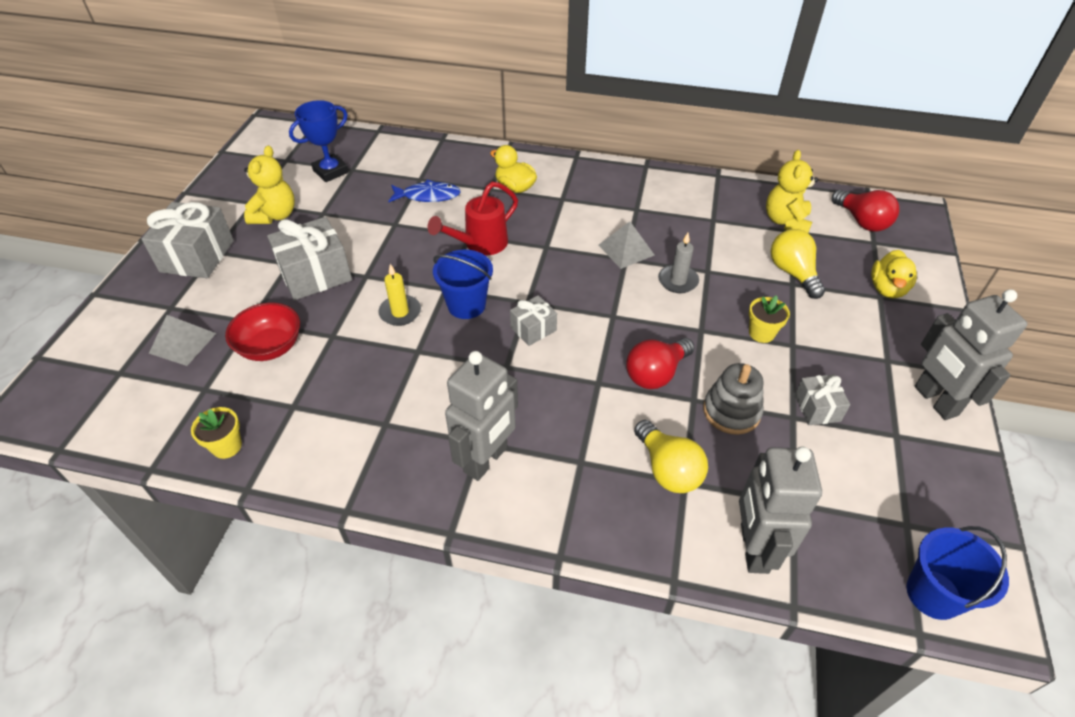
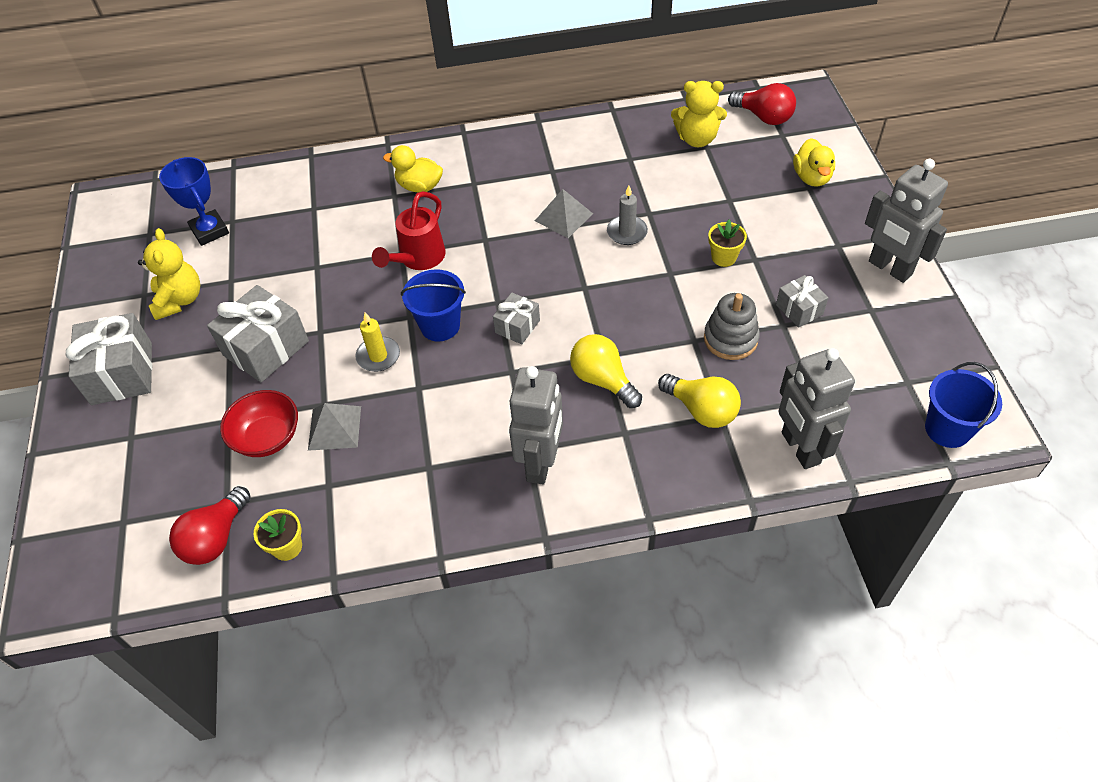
camera: 20 degrees left, 5 degrees up
grey pyramid [149,315,216,366] -> grey pyramid moved to [308,403,361,451]
blue trophy [289,100,349,182] -> blue trophy turned 60 degrees counterclockwise [159,157,229,246]
blue fish [389,180,461,202] -> none
red light bulb [626,338,695,389] -> red light bulb moved to [169,486,251,565]
yellow teddy bear [766,150,818,233] -> yellow teddy bear turned 75 degrees counterclockwise [671,81,727,147]
yellow light bulb [771,229,825,299] -> yellow light bulb moved to [570,334,642,408]

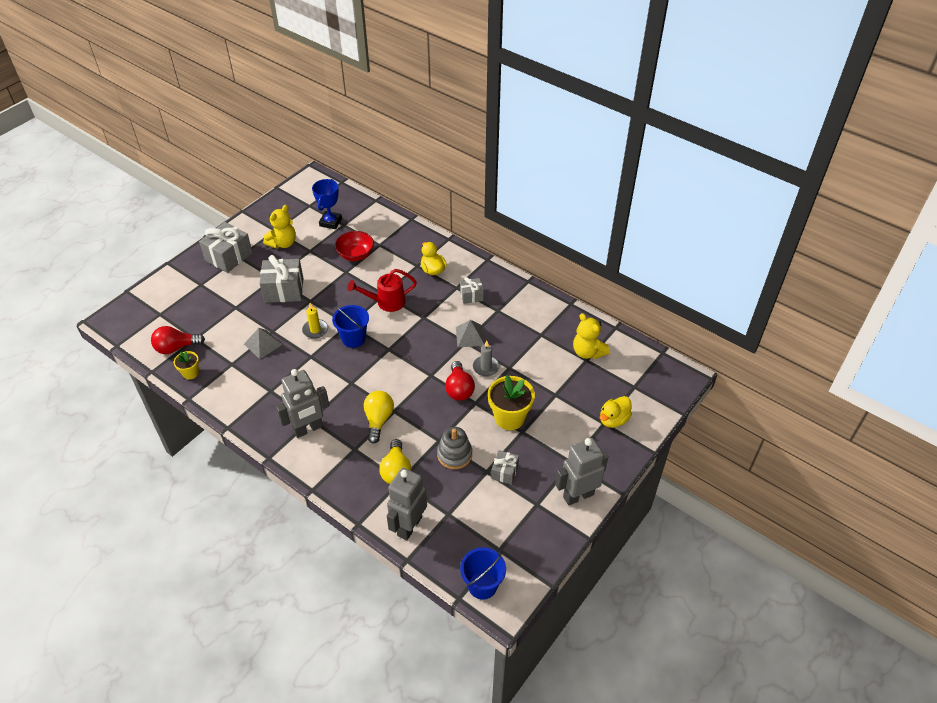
camera: 45 degrees right, 5 degrees down
red bowl [220,390,298,457] -> red bowl moved to [335,231,374,261]
grey gift [493,292,540,344] -> grey gift moved to [460,277,484,304]
yellow flower pot [708,220,747,267] -> yellow flower pot [488,375,535,430], size x1.84
red light bulb [728,83,796,125] -> red light bulb moved to [445,361,475,401]
grey robot [865,159,948,283] -> grey robot turned 60 degrees clockwise [555,438,608,506]

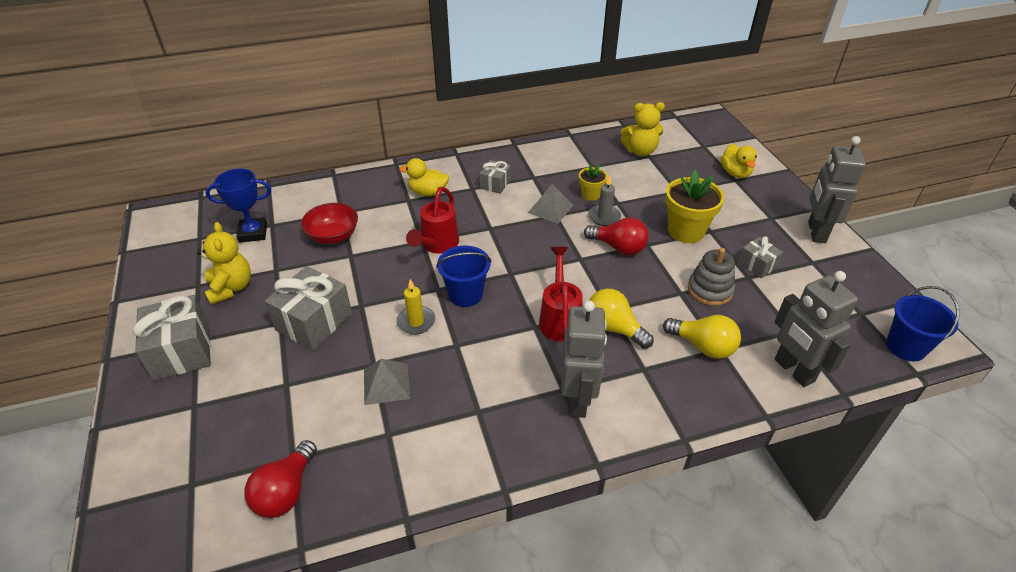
camera: 55 degrees left, 5 degrees down
yellow flower pot [174,351,199,379] -> yellow flower pot moved to [579,165,607,201]
blue trophy [312,179,342,229] -> blue trophy turned 60 degrees counterclockwise [205,169,271,243]
none -> red watering can [539,247,583,342]

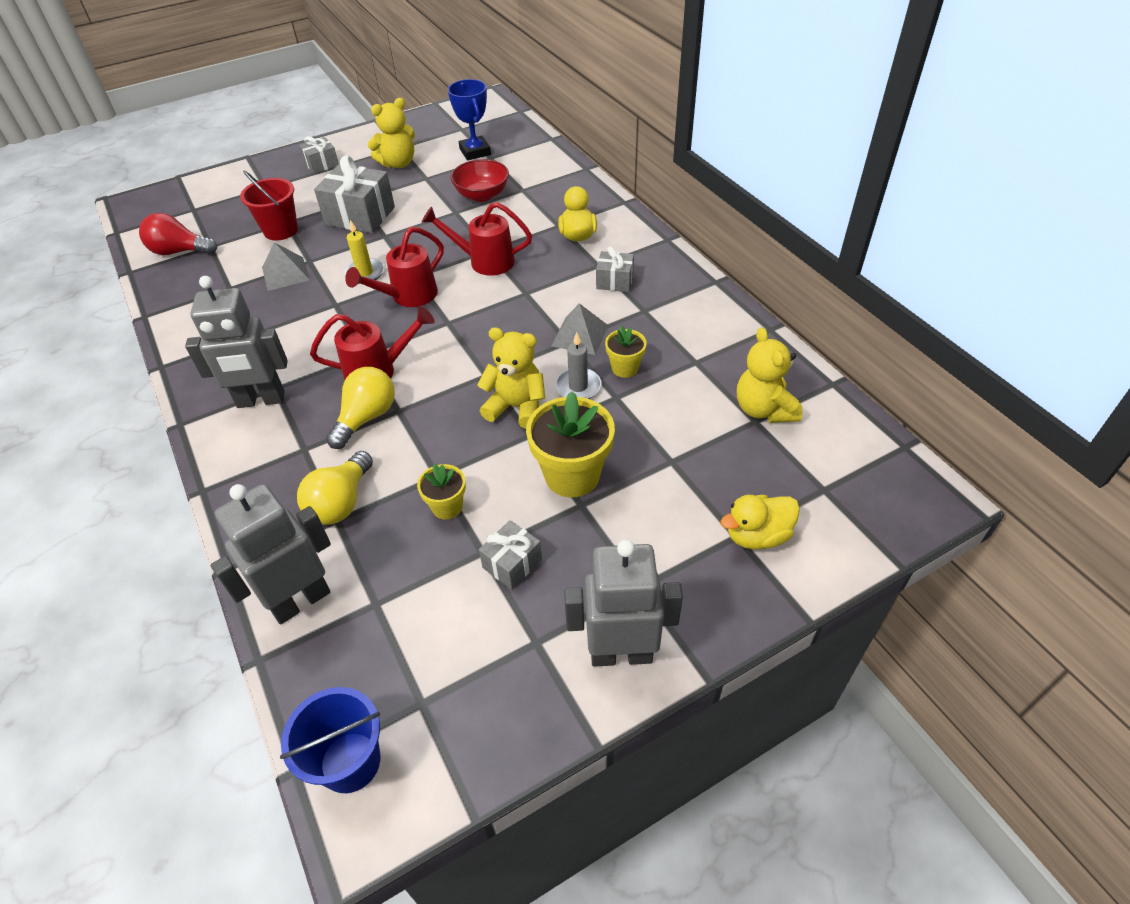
camera: 80 degrees right, 5 degrees up
grey gift [133,295,211,381] -> grey gift [299,136,339,174], size x0.55
blue bucket [436,246,491,307] -> red watering can [345,227,444,307]
red light bulb [584,217,649,255] -> yellow teddy bear [477,327,545,429]
grey stacking toy [688,248,735,306] -> yellow flower pot [417,464,466,520]
none -> red bucket [240,171,298,240]

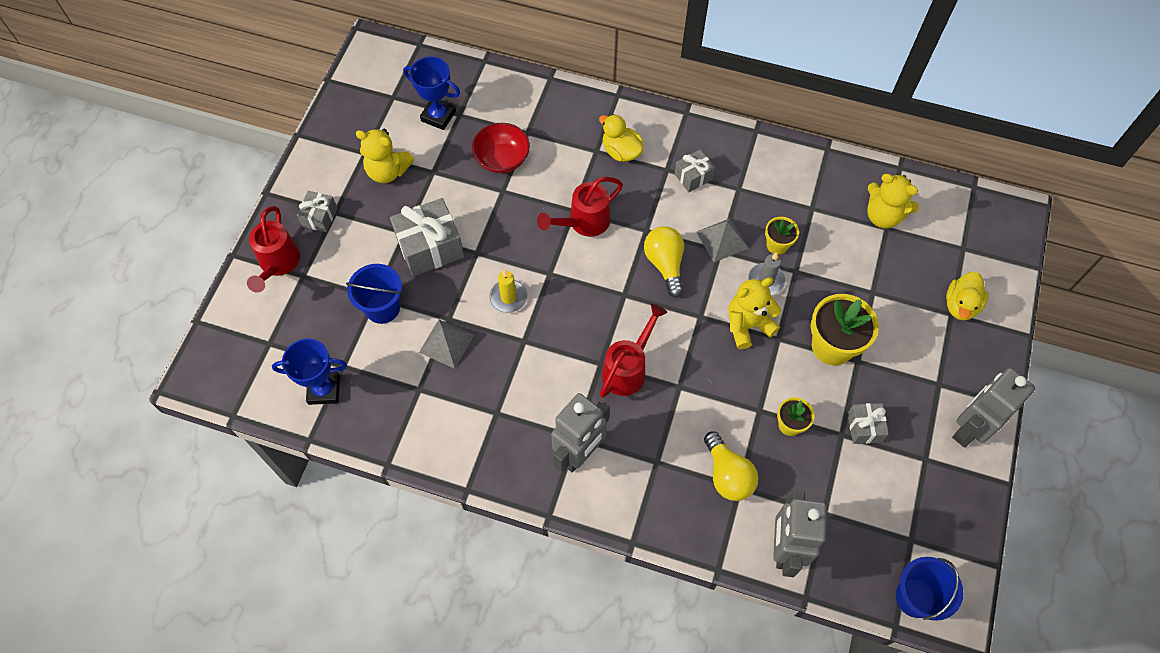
camera: 45 degrees left, 15 degrees up
red light bulb [139,213,217,255] -> blue trophy [272,339,347,405]
red bucket [240,171,298,240] -> blue bucket [346,264,402,324]
yellow light bulb [326,367,395,449] -> yellow light bulb moved to [644,226,684,297]
red watering can [345,227,444,307] -> red watering can moved to [247,206,300,293]
yellow teddy bear [368,98,415,168] -> yellow teddy bear turned 90 degrees clockwise [356,129,414,183]

